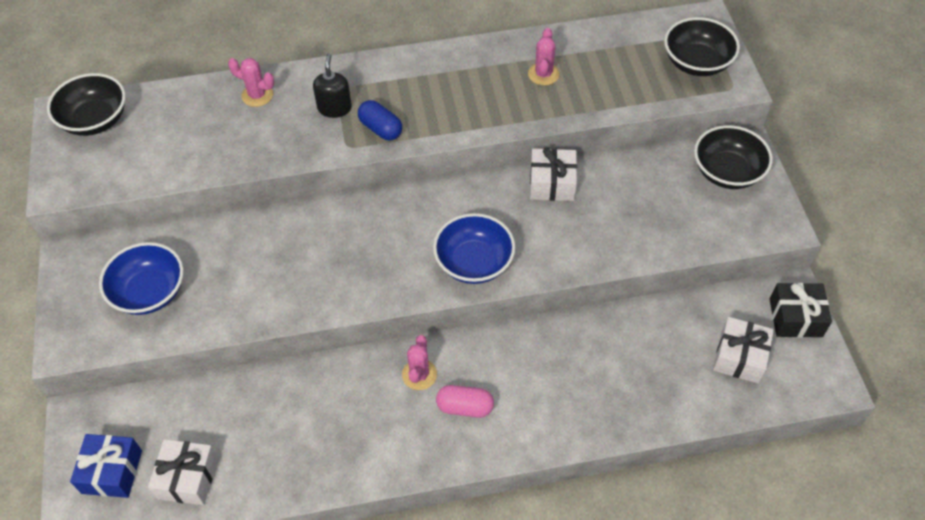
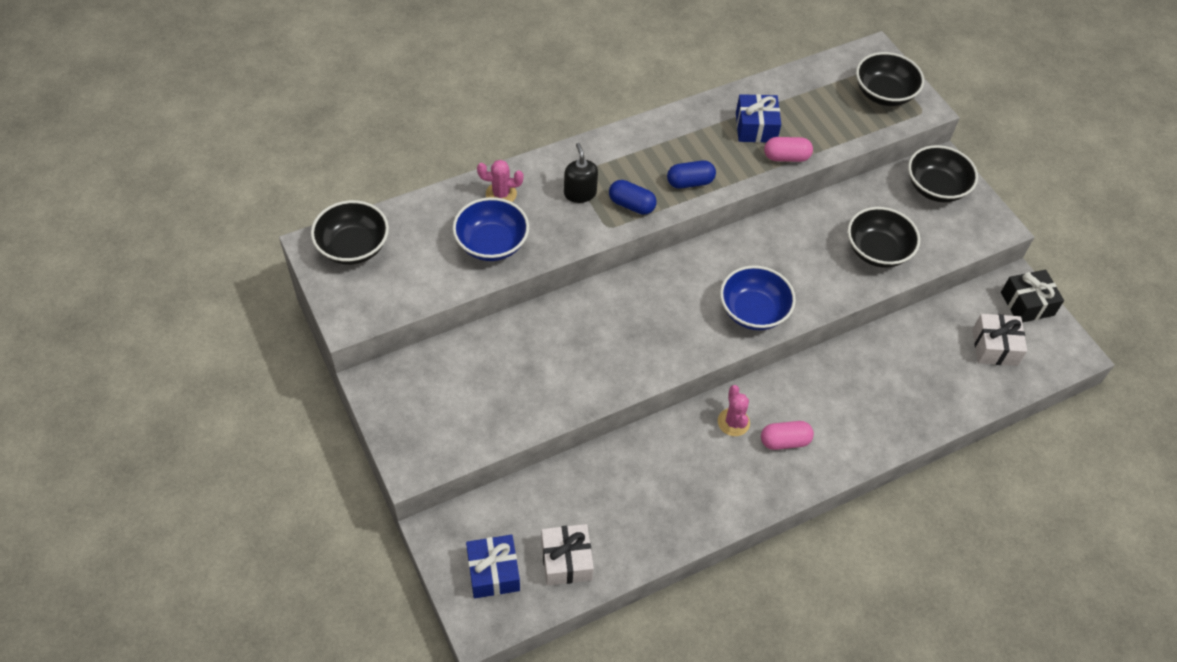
camera: 20 degrees left, 0 degrees up
blue bowl [99,242,184,315] -> blue bowl moved to [453,197,529,261]
pink cactus [528,28,560,85] -> blue gift [736,94,781,143]
white gift [530,148,577,201] -> none
none -> blue capsule [667,161,716,189]
none -> pink capsule [764,137,813,162]
none -> black bowl [848,207,920,268]

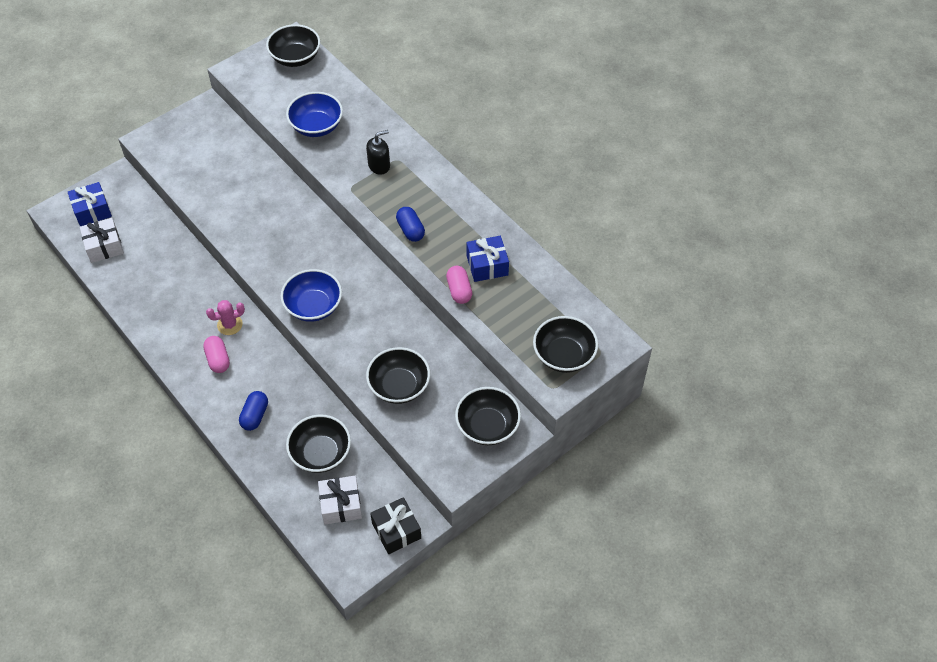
camera: 80 degrees right, 0 degrees up
pink cactus [477,160,524,202] -> none
blue capsule [609,180,656,215] -> blue capsule moved to [239,391,268,431]
none -> black bowl [286,415,351,473]

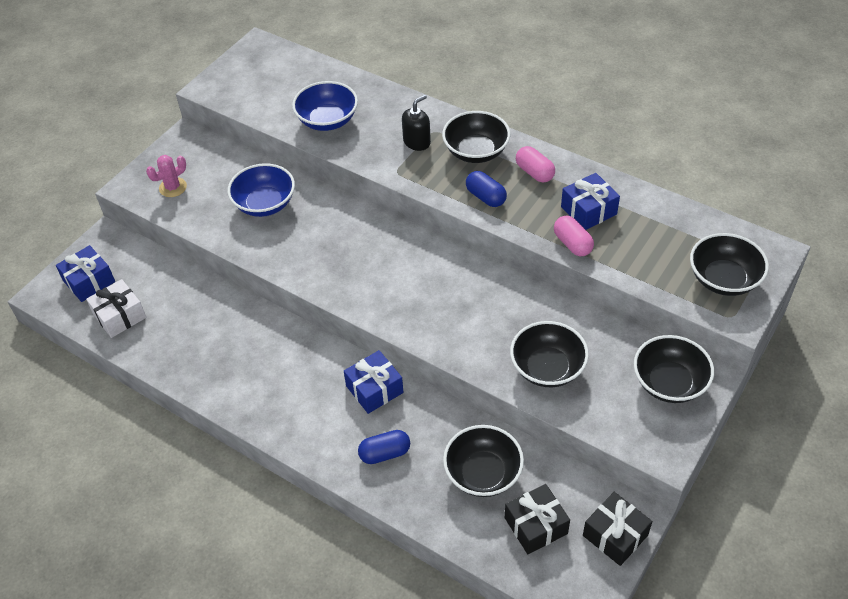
camera: 15 degrees left, 5 degrees down
pink capsule [203,336,230,373] -> pink capsule moved to [516,146,555,183]
pink cactus [206,300,245,335] -> pink cactus moved to [146,155,187,197]
blue capsule [239,391,268,431] -> blue capsule turned 75 degrees clockwise [358,430,410,464]
black bowl [266,24,320,67] -> black bowl moved to [442,111,510,163]
blue bowl [280,269,342,322] -> blue bowl moved to [228,163,295,217]
white gift [318,476,362,524] -> black gift [505,484,570,554]
none -> blue gift [344,350,403,414]

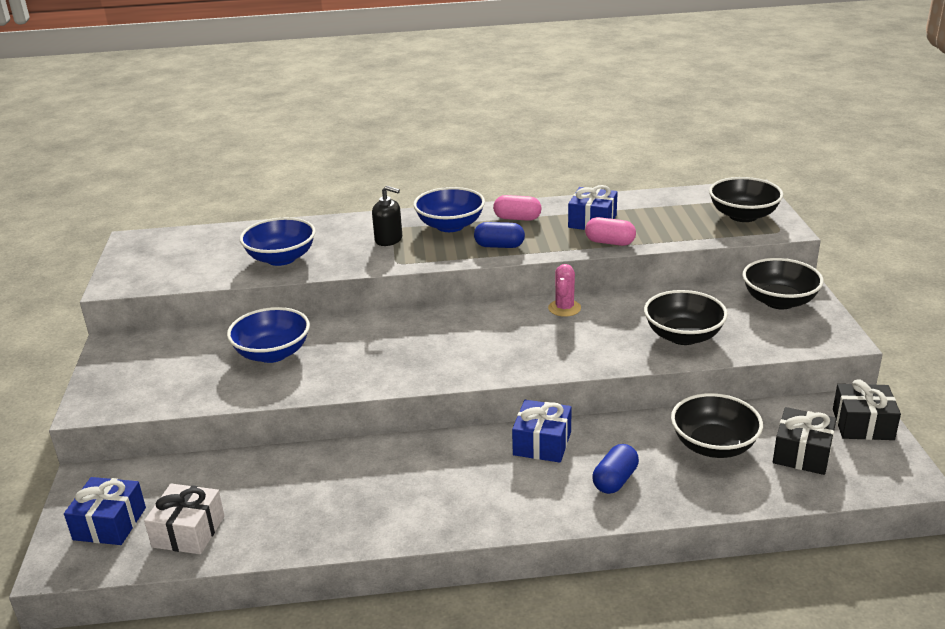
camera: 40 degrees left, 20 degrees down
pink cactus [146,155,187,197] -> pink cactus moved to [548,264,581,317]
black soap dispenser [402,95,431,151] -> black soap dispenser turned 105 degrees clockwise [372,186,402,246]
black bowl [442,111,510,163] -> blue bowl [413,187,485,232]

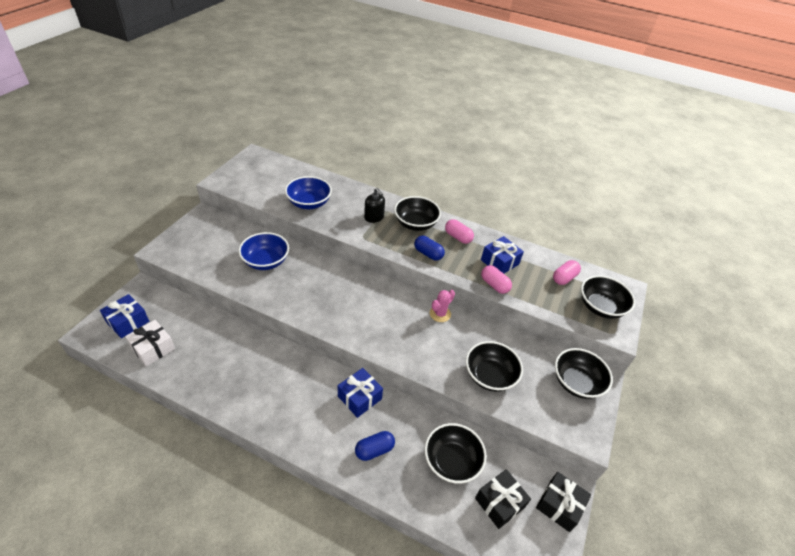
camera: 25 degrees right, 15 degrees up
blue bowl [413,187,485,232] -> black bowl [394,196,441,231]
none -> pink capsule [553,260,581,285]

